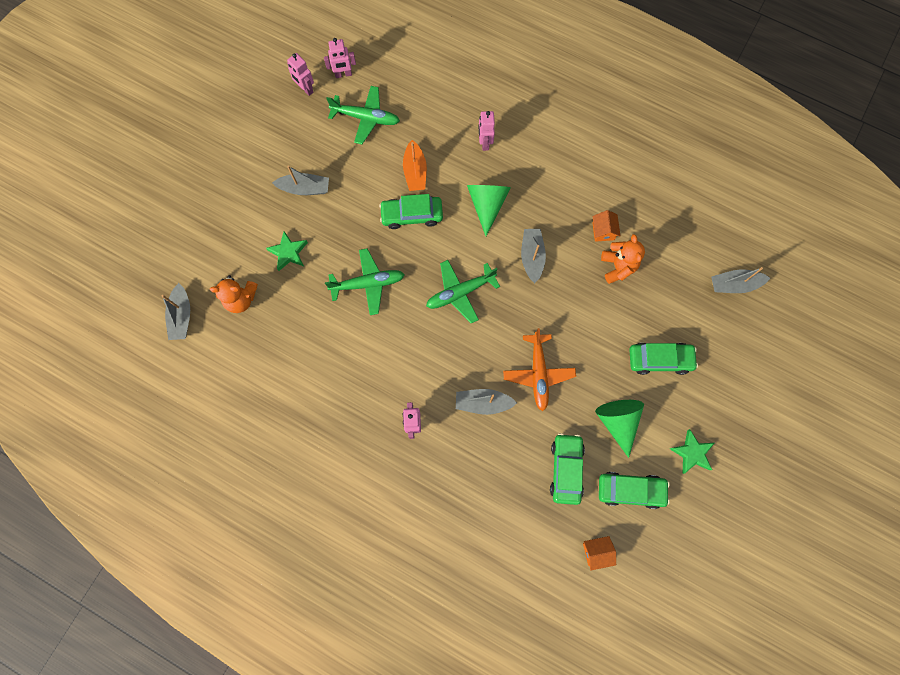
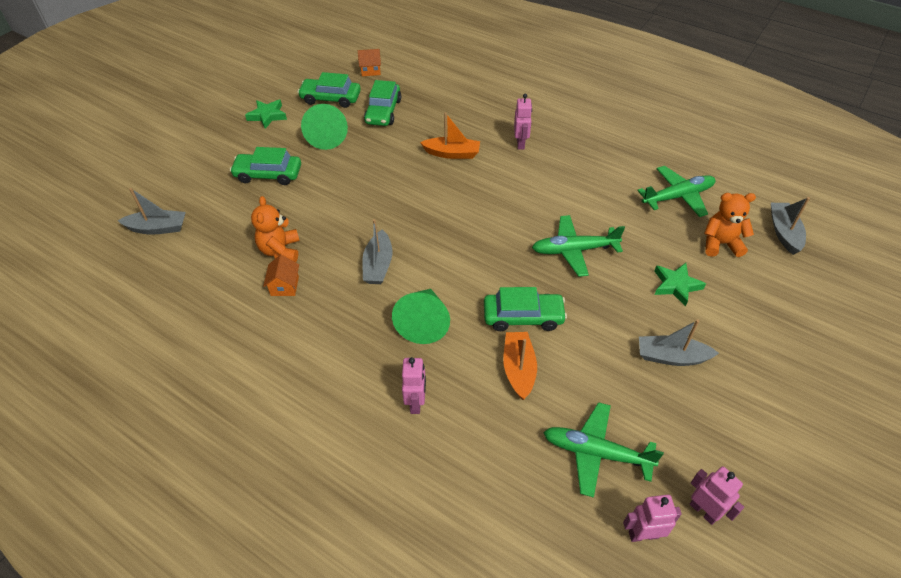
camera: 175 degrees left, 25 degrees down
green plane [426,260,500,323] -> green plane moved to [637,166,716,217]
grey boat [456,389,517,415] -> orange boat [420,112,480,159]
orange plane [503,328,576,411] -> none

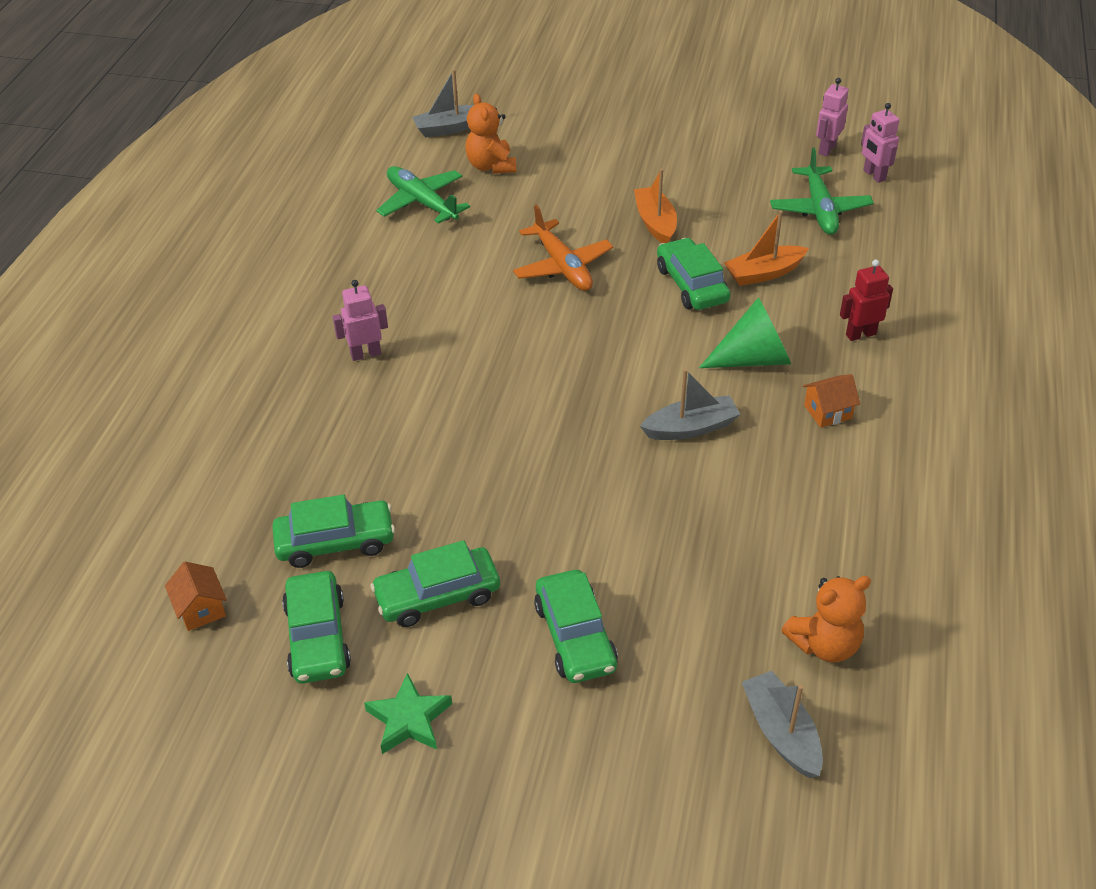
camera: 110 degrees left, 5 degrees down
orange teddy bear [251,196,300,262] -> orange teddy bear moved to [781,576,871,662]
orange house [263,255,299,296] -> orange house moved to [803,374,860,428]
green cone [301,104,348,150] -> green car [370,540,500,627]
pink robot [402,357,426,414] -> red robot [840,260,893,341]
orange boat [420,112,480,159] -> orange boat moved to [634,169,677,243]
green plane [532,215,625,277] -> orange plane [513,205,613,291]
grey boat [639,319,719,366] -> none
green star [654,263,706,307] -> none

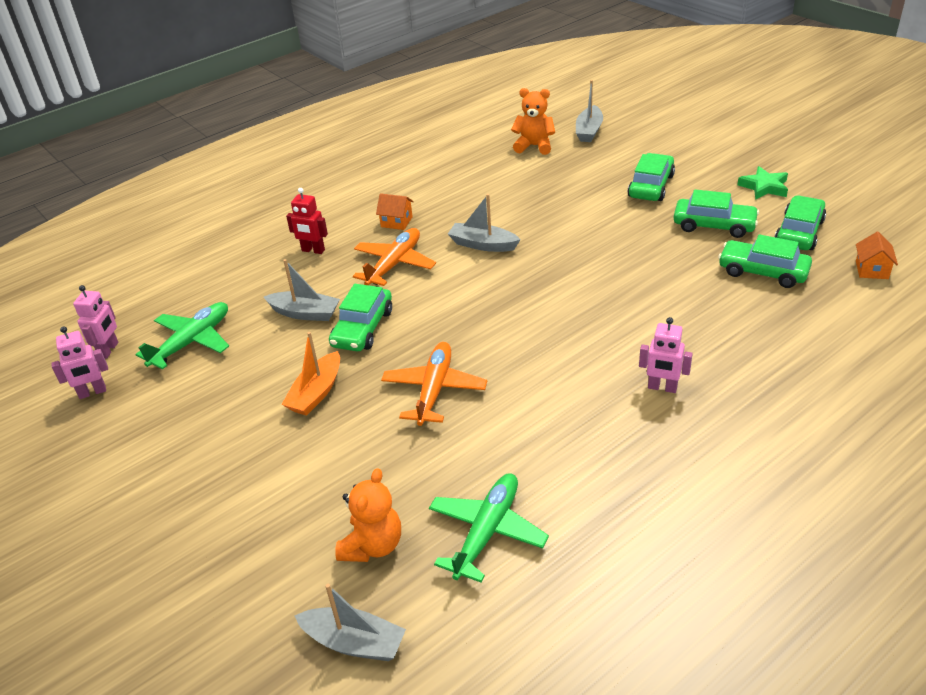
camera: 140 degrees left, 5 degrees down
green plane [376,166,470,224] -> green plane turned 150 degrees counterclockwise [429,473,549,582]
green cone [699,297,791,368] -> orange plane [353,228,436,286]
orange boat [724,210,809,286] -> grey boat [264,259,340,321]

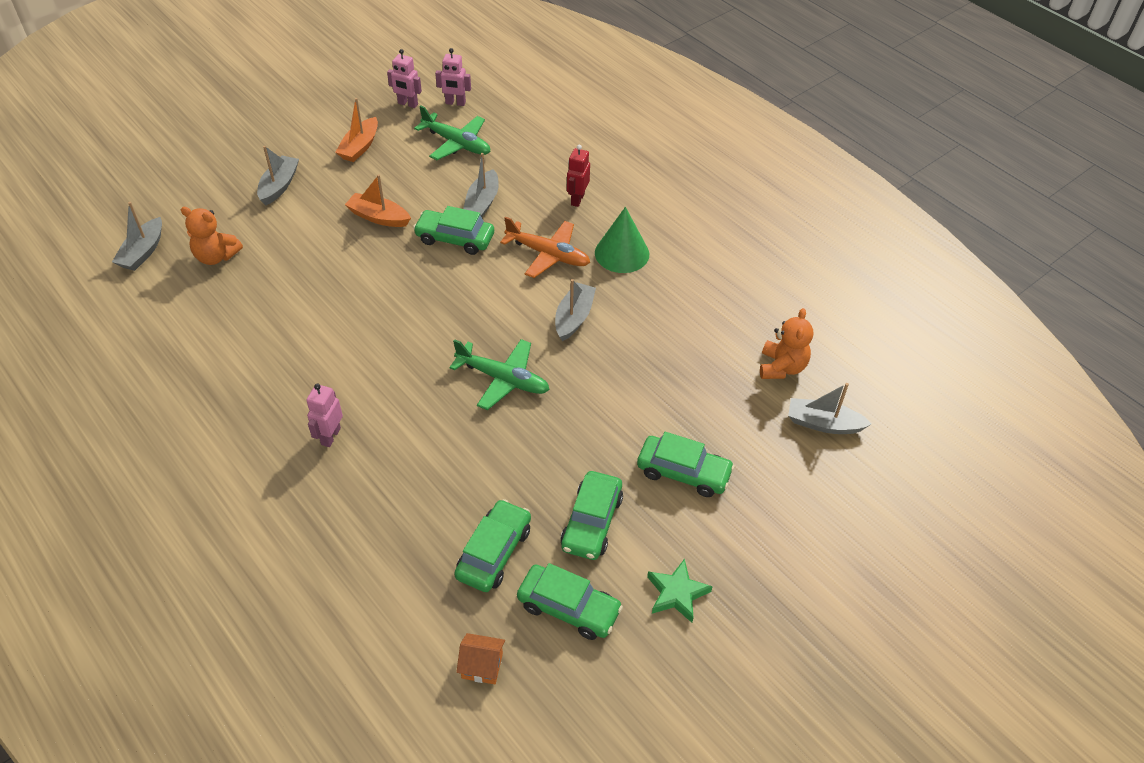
camera: 85 degrees right, 10 degrees up
pink robot [51,326,108,399] -> pink robot turned 45 degrees counterclockwise [387,49,422,108]
orange house [376,193,414,230] -> green cone [595,207,649,273]
orange plane [381,342,487,426] -> none
green plane [429,473,549,582] -> green plane moved to [449,339,550,410]
none -> grey boat [257,146,299,205]
none -> orange boat [335,98,378,162]

